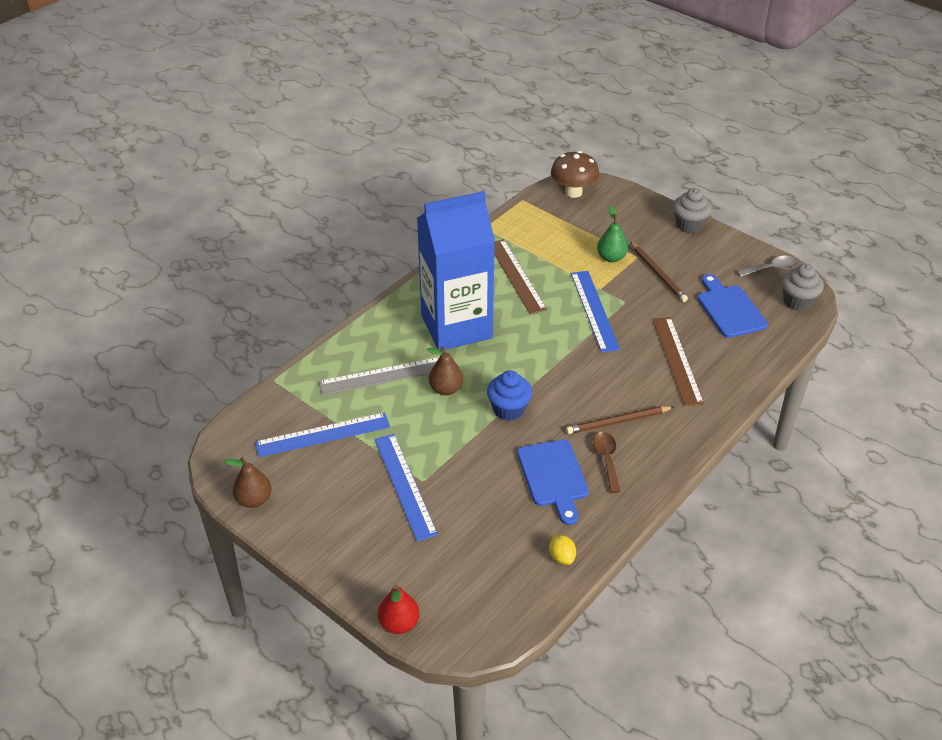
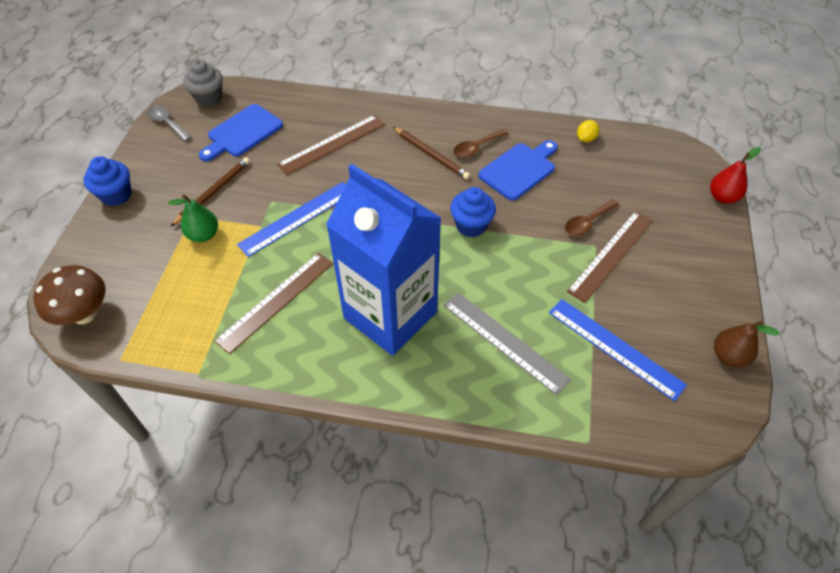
camera: 120 degrees left, 10 degrees up
blue ruler [374,434,438,541] -> brown ruler [567,211,653,303]
brown pear [427,346,463,395] -> none
grey cupcake [673,188,711,233] -> blue cupcake [83,156,132,206]
none -> brown spoon [565,199,619,236]

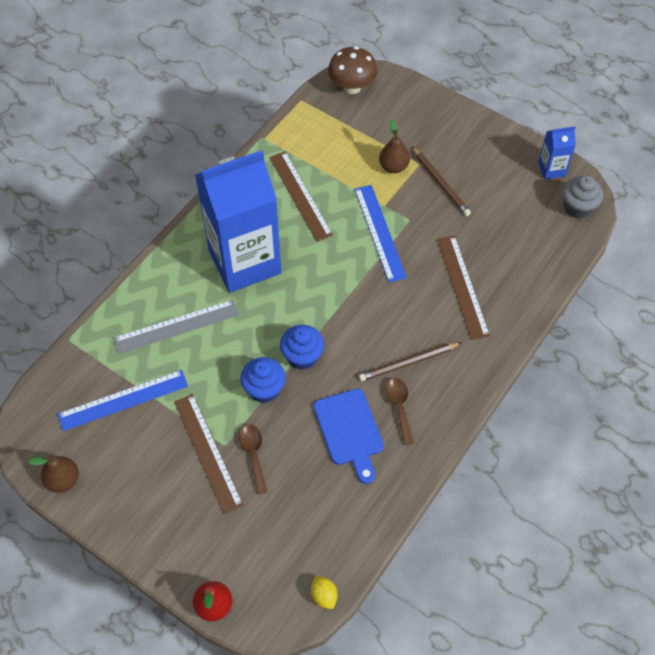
camera: 115 degrees right, 5 degrees up
blue cupcake [83,156,132,206] -> blue cupcake moved to [240,357,286,403]
grey spoon [147,105,191,141] -> blue carton [538,126,576,179]
green pear [168,194,218,242] -> brown pear [379,119,410,173]
blue cutting board [199,104,283,161] -> none
yellow lemon [577,120,599,142] -> yellow lemon moved to [311,576,338,609]

